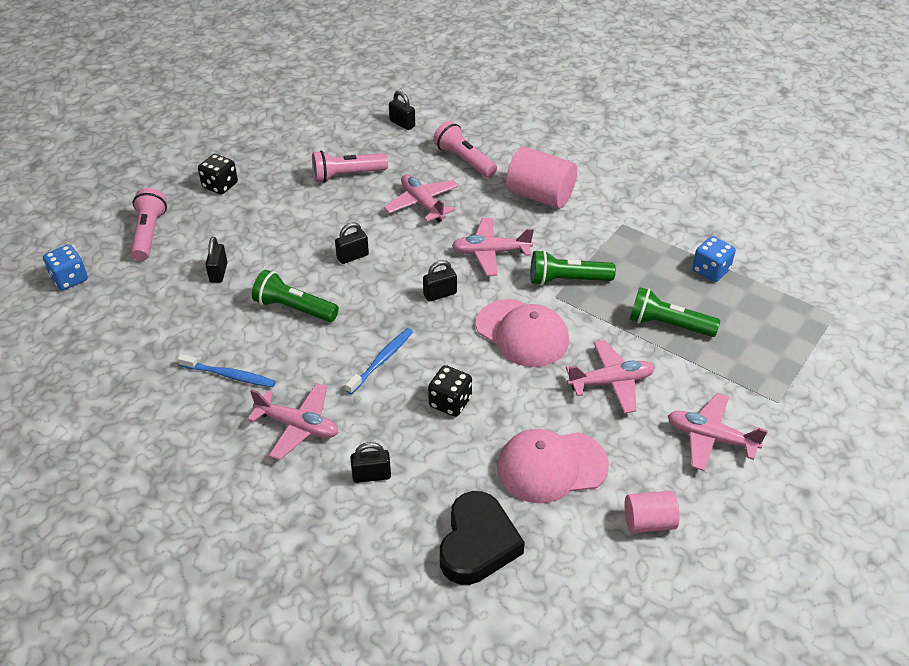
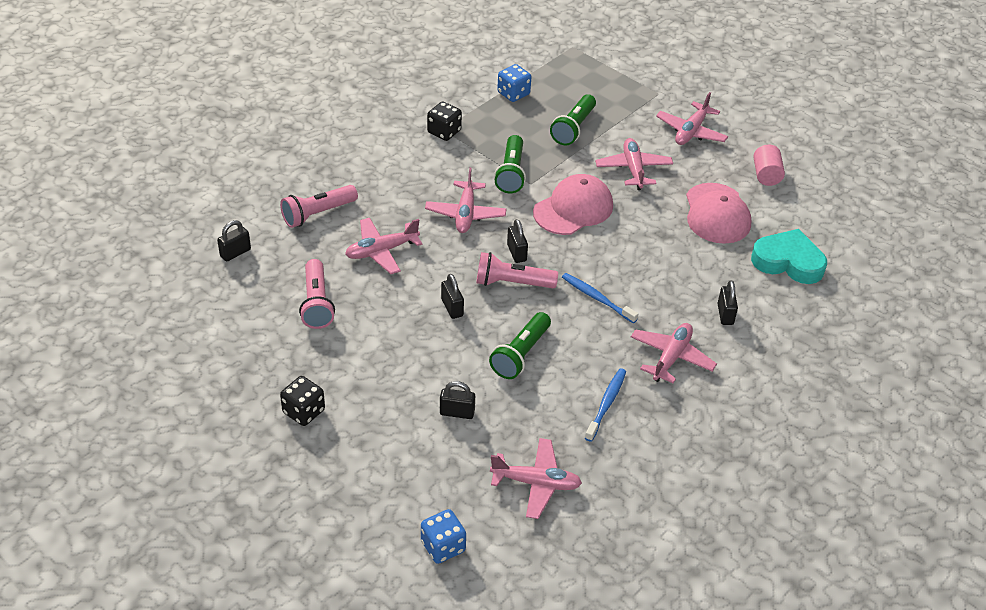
camera: 85 degrees left, 0 degrees up
pink flashlight [131,188,167,261] -> pink flashlight moved to [476,252,558,288]
black dice [428,365,472,417] -> black dice moved to [427,102,462,141]
black heart [440,491,525,585] -> turquoise heart [751,229,827,284]
pink cylinder [506,147,577,209] -> none
none -> pink plane [490,438,582,519]

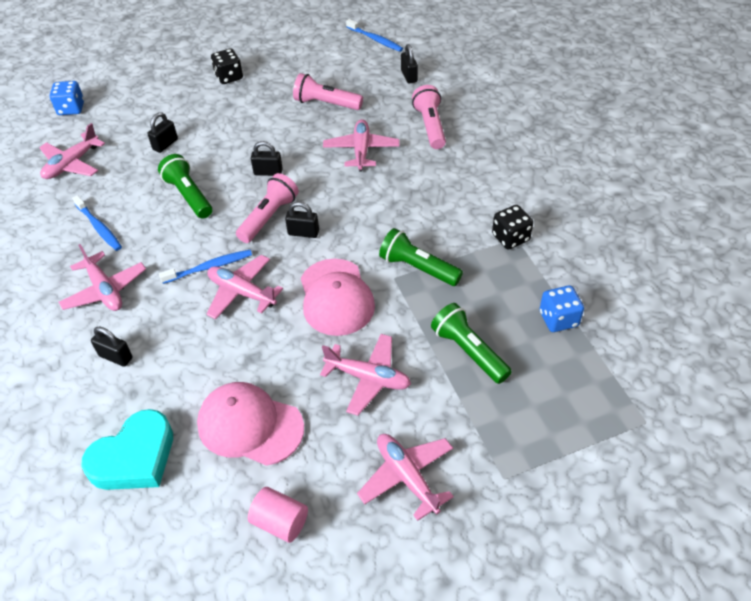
camera: 120 degrees right, 5 degrees up
pink plane [425,167,507,233] -> pink plane moved to [207,255,283,319]
none -> blue toothbrush [346,19,403,52]

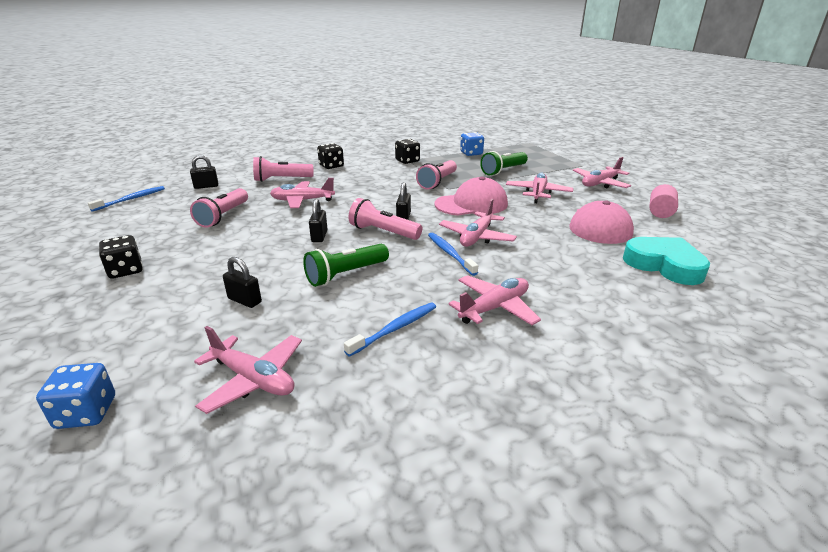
camera: 95 degrees left, 20 degrees down
black padlock [91,327,132,367] -> none
green flashlight [379,228,463,286] -> pink flashlight [416,160,457,189]
none -> black dice [317,143,344,169]

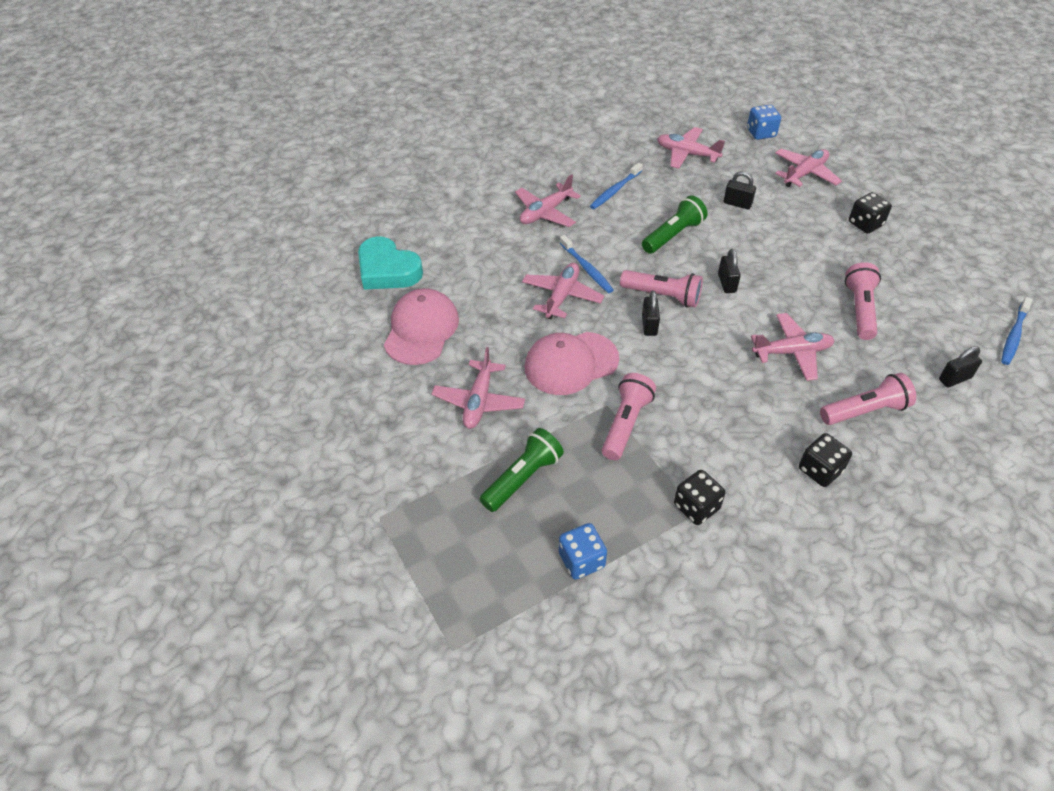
camera: 175 degrees right, 20 degrees up
pink plane [573,157,631,188] -> pink plane moved to [775,149,842,187]
pink cylinder [649,184,678,218] -> none

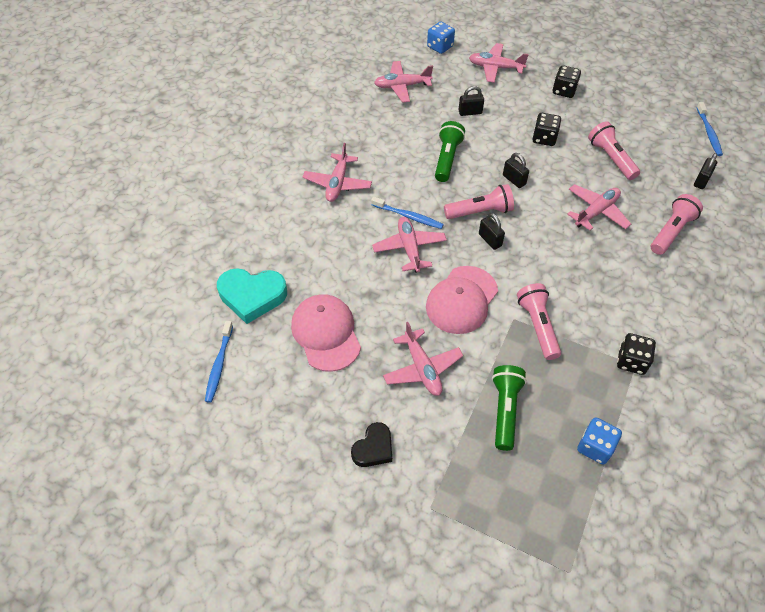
camera: 35 degrees left, 5 degrees up
blue toothbrush [590,163,643,209] -> blue toothbrush moved to [205,321,233,403]
pink plane [775,149,842,187] -> pink plane turned 90 degrees counterclockwise [469,43,529,83]
black dice [799,433,852,487] -> black dice moved to [532,113,561,146]
none -> black heart [351,422,392,467]

